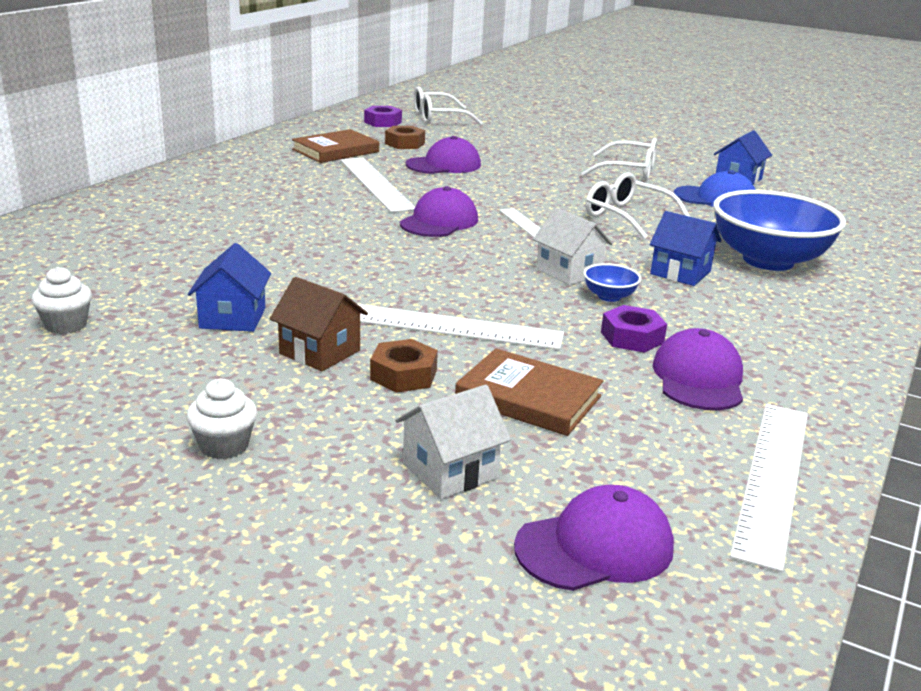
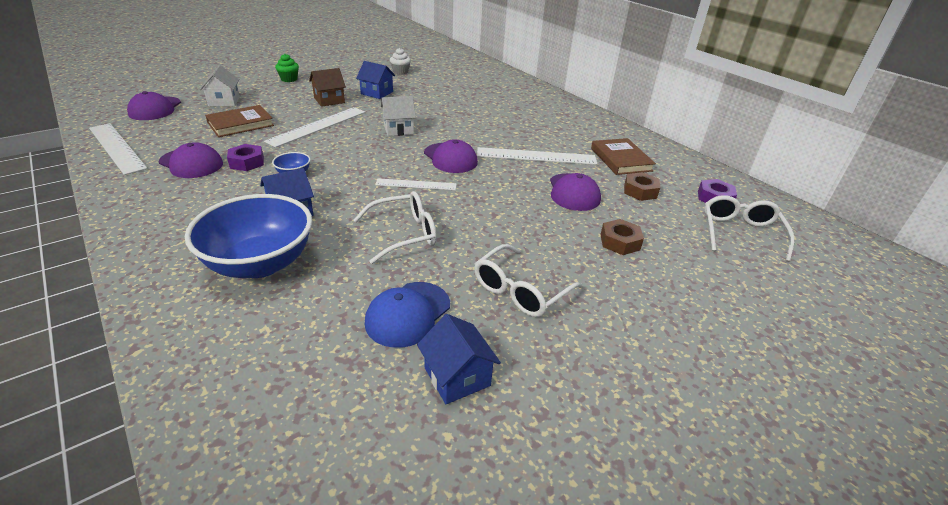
camera: 115 degrees right, 10 degrees up
white cupcake [187,379,257,460] -> green cupcake [275,54,299,82]
brown nut [370,339,438,393] -> brown nut moved to [600,219,644,255]
white house [533,208,613,285] -> white house moved to [381,96,416,136]

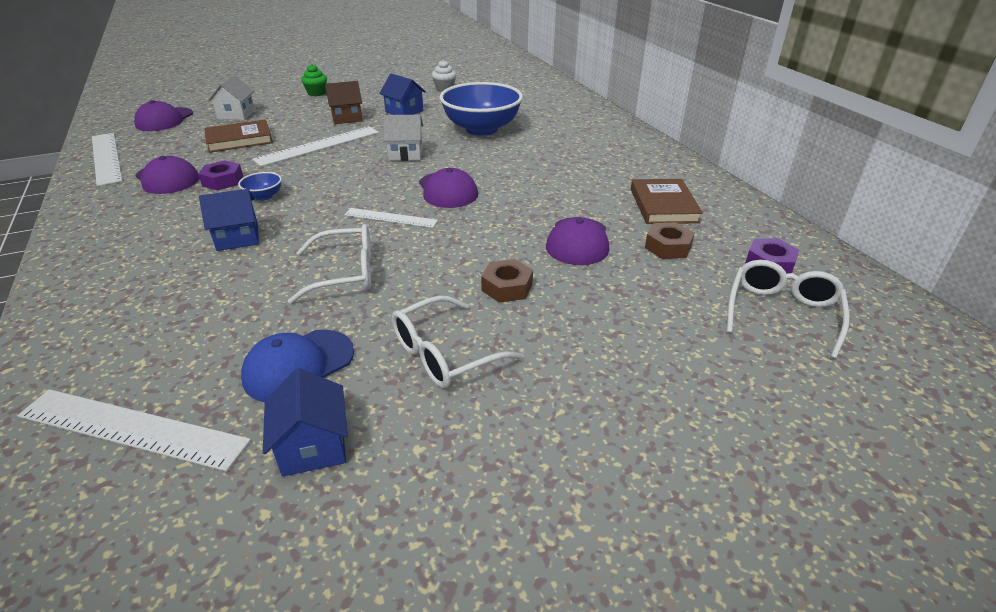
camera: 15 degrees right, 0 degrees up
blue bowl [185,194,312,278] -> blue bowl moved to [440,82,523,136]
white ruler [477,147,597,165] -> white ruler moved to [18,389,251,472]
brown nut [600,219,644,255] -> brown nut moved to [481,259,533,303]

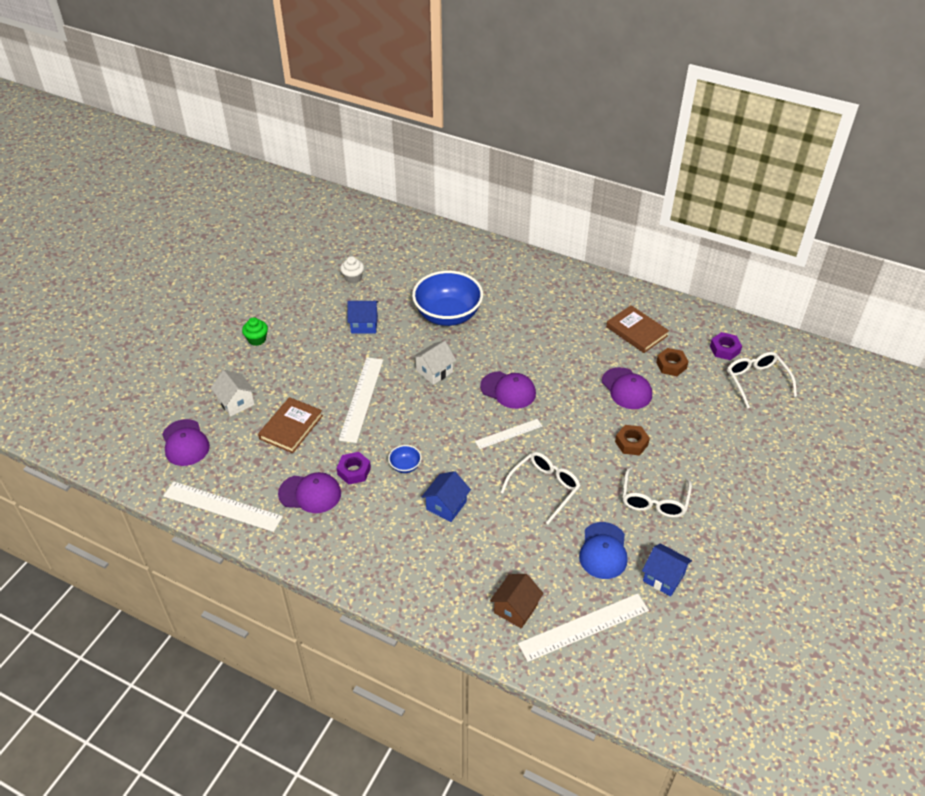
camera: 40 degrees left, 10 degrees up
brown house [325,81,362,124] -> brown house moved to [490,574,544,629]

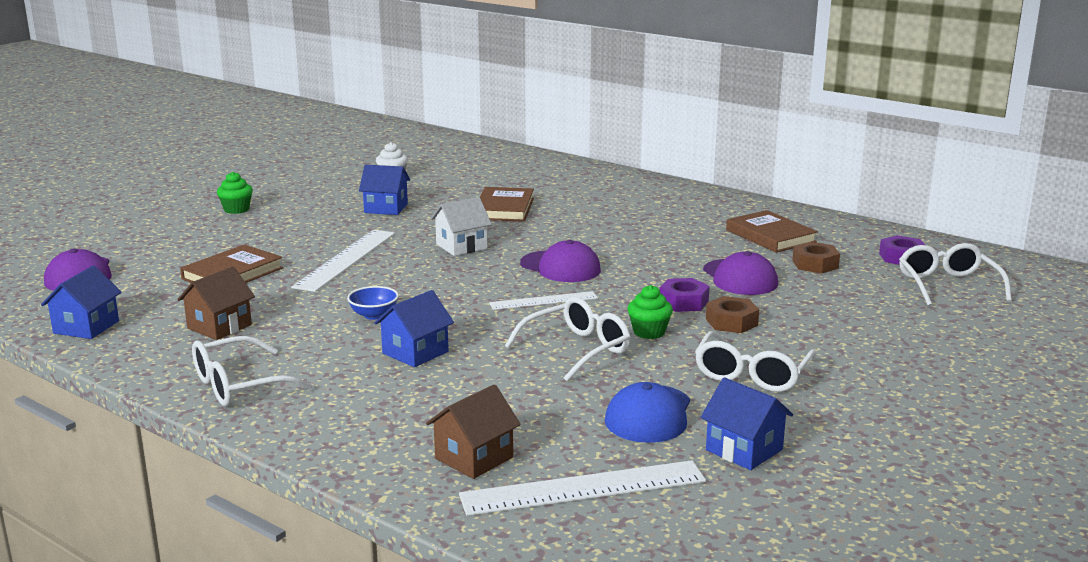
camera: 10 degrees right, 25 degrees down
white ruler [163,481,283,532] -> blue house [41,266,122,339]
white house [211,370,256,417] -> none
purple cap [278,472,341,513] -> brown house [177,267,255,340]
purple nut [337,452,371,485] -> purple nut moved to [659,278,710,312]
blue bowl [412,271,483,326] -> brown book [480,187,534,222]
none -> white glasses [192,336,314,406]
none -> green cupcake [627,285,673,339]

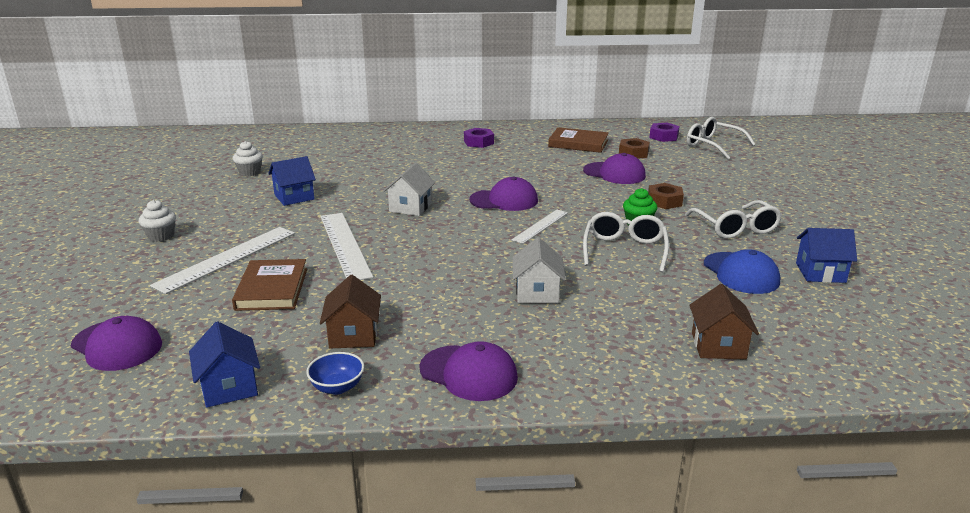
camera: 40 degrees left, 5 degrees up
white glasses [192,336,314,406] -> purple cap [419,341,518,401]
green cupcake [217,172,253,214] -> white cupcake [139,200,176,242]
blue bowl [347,286,399,320] -> blue bowl moved to [306,352,364,395]
blue house [374,290,454,367] -> white house [512,237,566,303]
white ruler [459,460,706,516] -> white ruler moved to [150,227,295,294]
brown book [480,187,534,222] -> none
purple nut [659,278,710,312] -> purple nut moved to [464,128,494,148]

